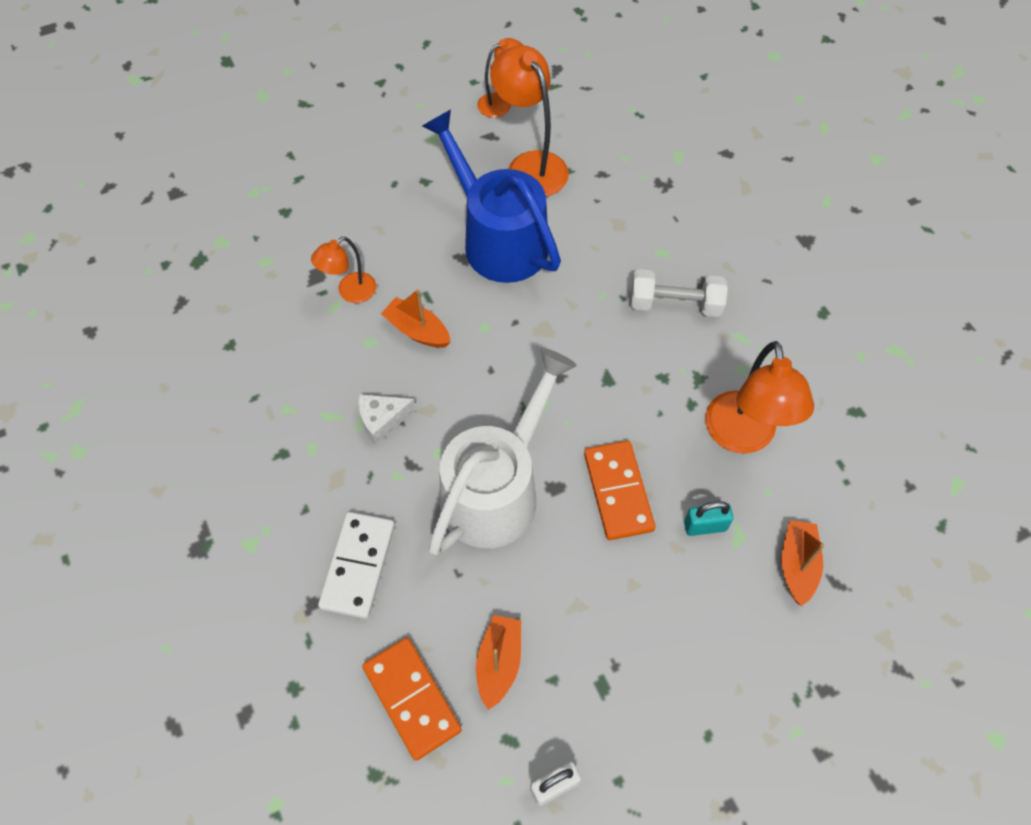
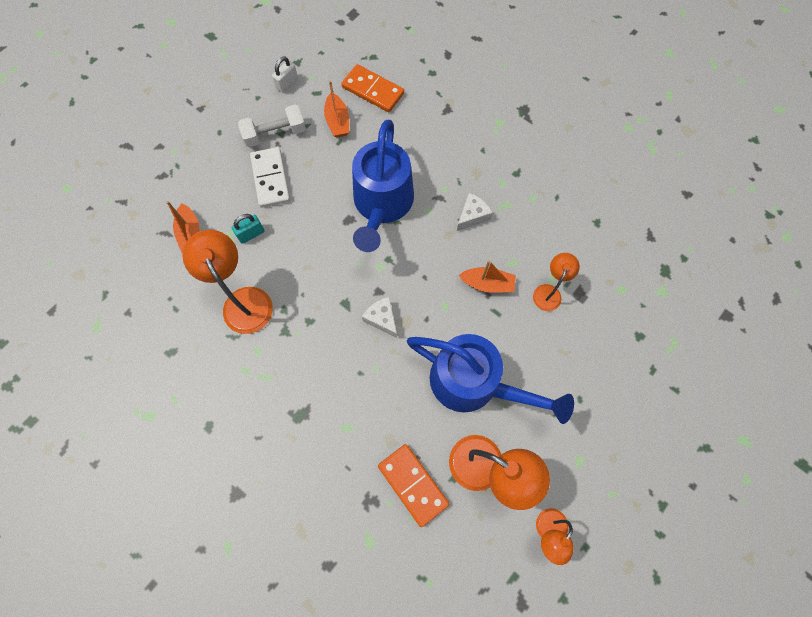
camera: 155 degrees right, 10 degrees up
white domino [318,512,395,619] -> white domino moved to [250,147,290,208]
white watering can [429,348,577,556] -> blue watering can [352,120,414,252]
orange domino [584,441,656,540] -> orange domino moved to [378,444,449,527]
white dumbbell [631,269,728,317] -> white dumbbell moved to [238,104,306,147]
none -> white cheese [362,297,397,338]

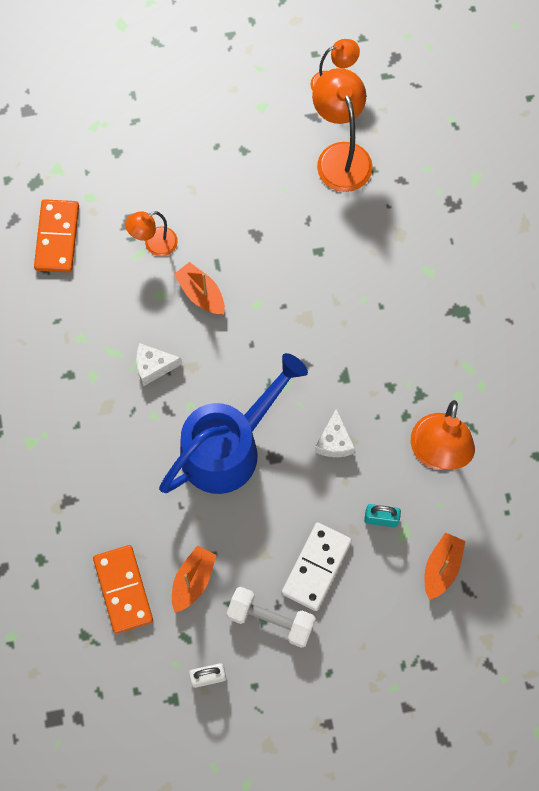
camera: 140 degrees left, 0 degrees up
white cheese [362,297,397,338] -> white cheese moved to [315,408,355,457]
orange domino [378,444,449,527] -> orange domino moved to [34,199,79,273]
blue watering can [407,334,574,424] -> none

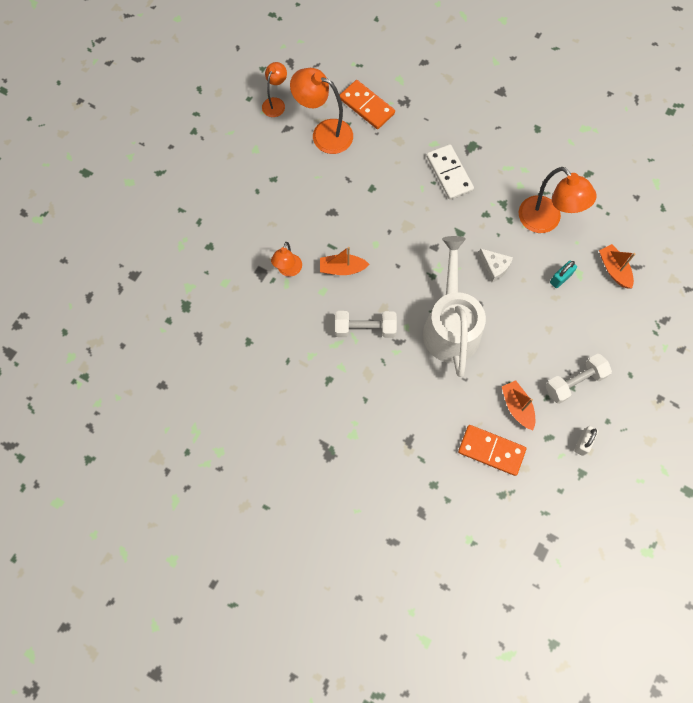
camera: 50 degrees left, 0 degrees up
orange domino [34,199,79,273] -> orange domino moved to [340,80,395,129]
white cheese [136,343,182,386] -> white dumbbell [335,311,397,338]
blue watering can [159,353,308,494] -> white watering can [423,236,486,377]
white domino [282,522,352,611] -> white domino moved to [426,144,474,200]

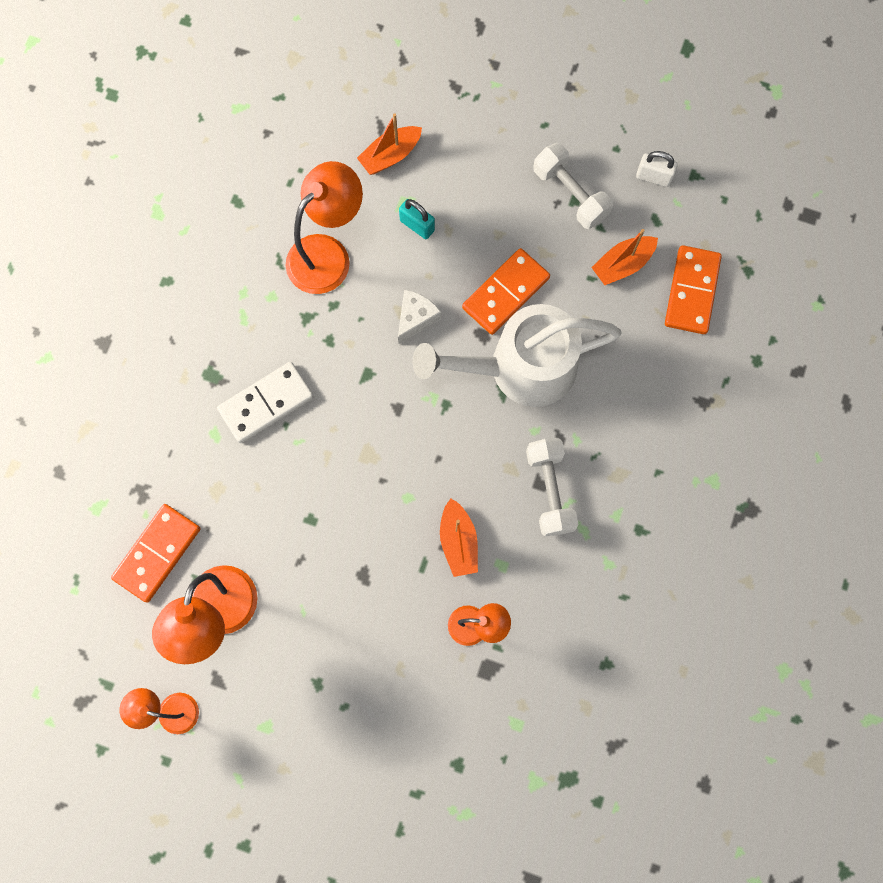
camera: 100 degrees left, 5 degrees up
none -> orange domino [462,248,550,335]

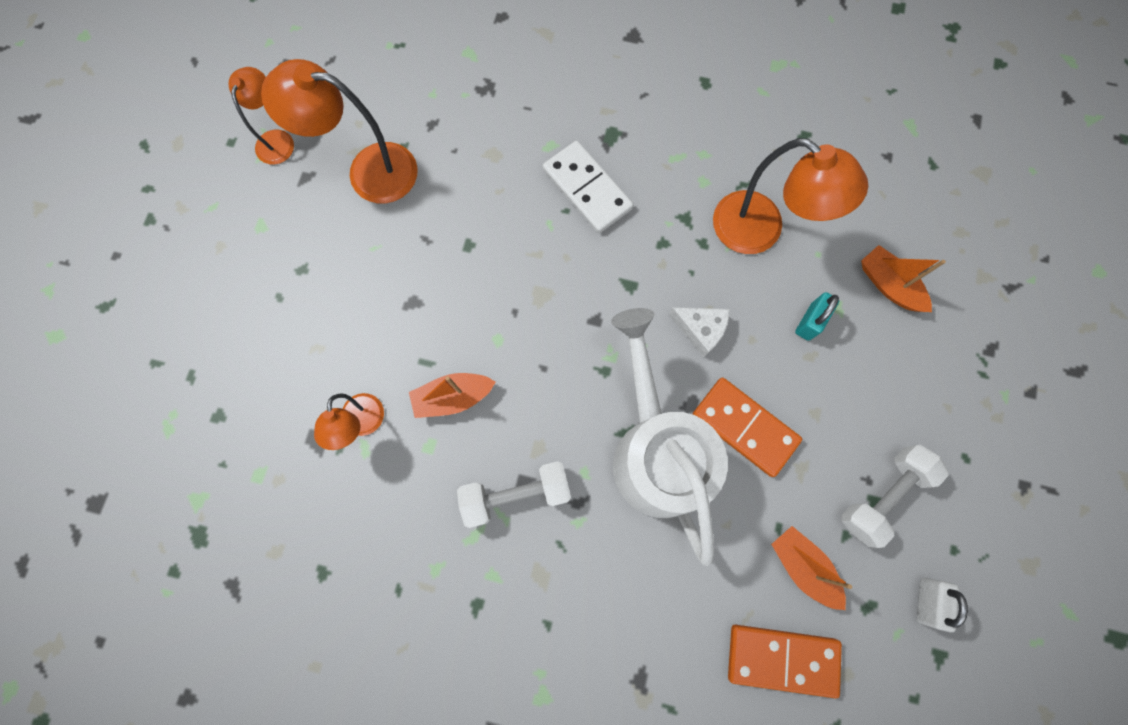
camera: 85 degrees right, 0 degrees up
orange domino [111,504,200,603] -> none

